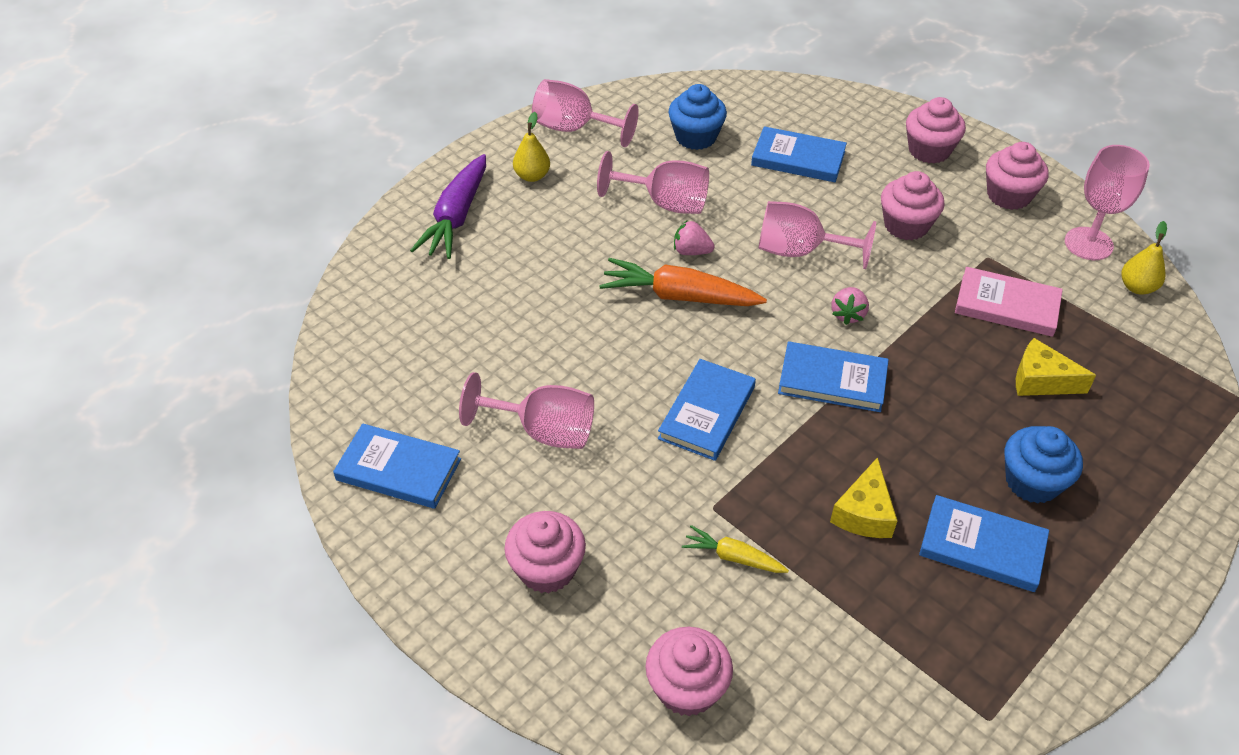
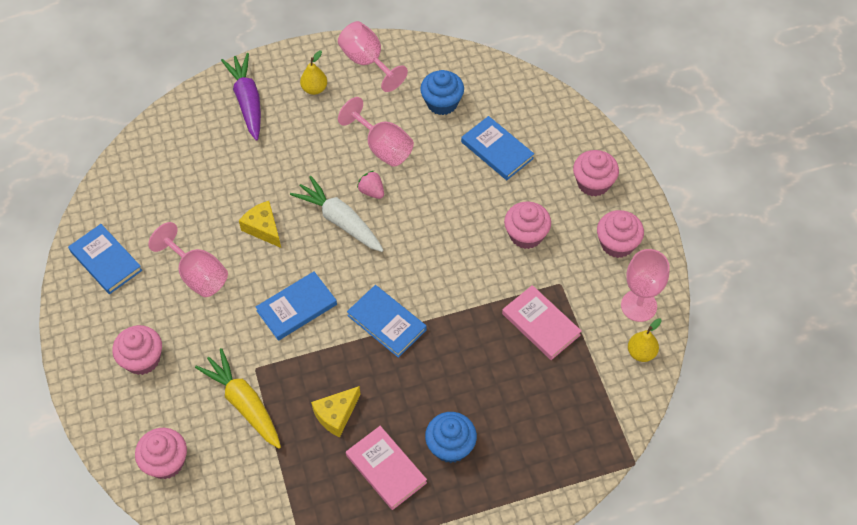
camera: 30 degrees right, 10 degrees up
purple carrot [410,154,486,259] -> purple carrot turned 120 degrees clockwise [221,53,261,141]
orange carrot [599,258,767,306] -> white carrot [290,176,384,252]
yellow carrot [682,525,789,573] -> yellow carrot [195,348,281,449], size x1.84
pink goblet [759,201,876,269] -> none
pink strawberry [831,287,869,325] -> none
blue book [919,495,1049,592] -> pink book [346,426,427,510]
yellow cheese [1016,338,1096,396] -> yellow cheese moved to [239,201,281,248]

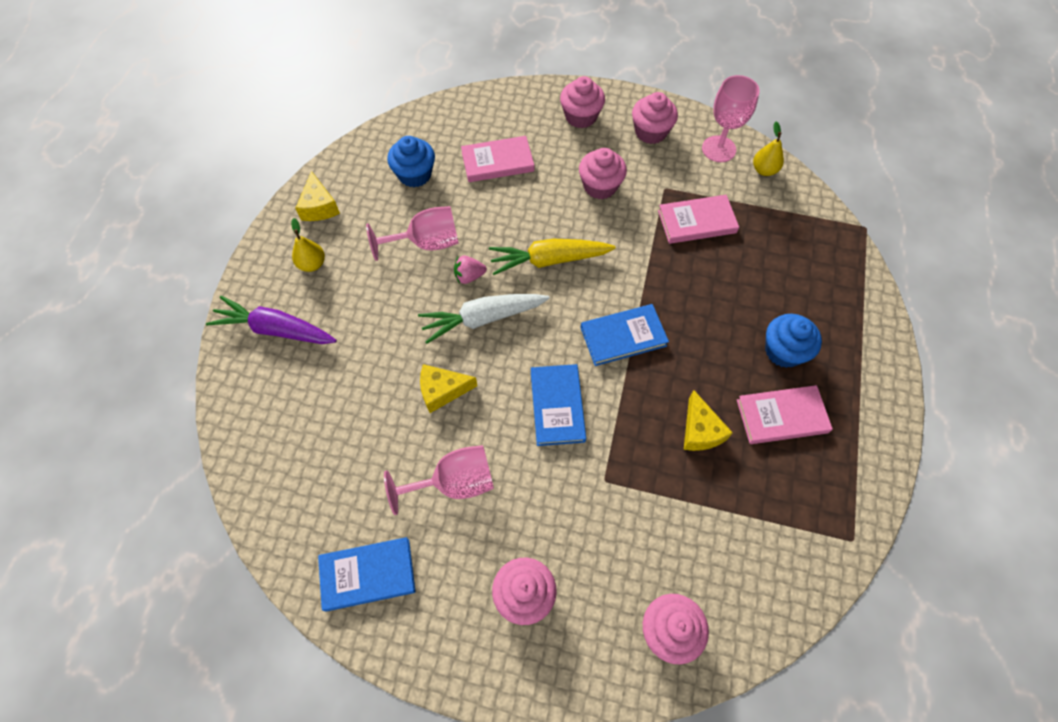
camera: 60 degrees left, 5 degrees up
yellow carrot [195,348,281,449] -> yellow carrot moved to [489,239,616,275]
pink goblet [338,21,408,92] -> yellow cheese [295,171,340,221]
blue book [461,116,534,180] -> pink book [461,136,534,182]

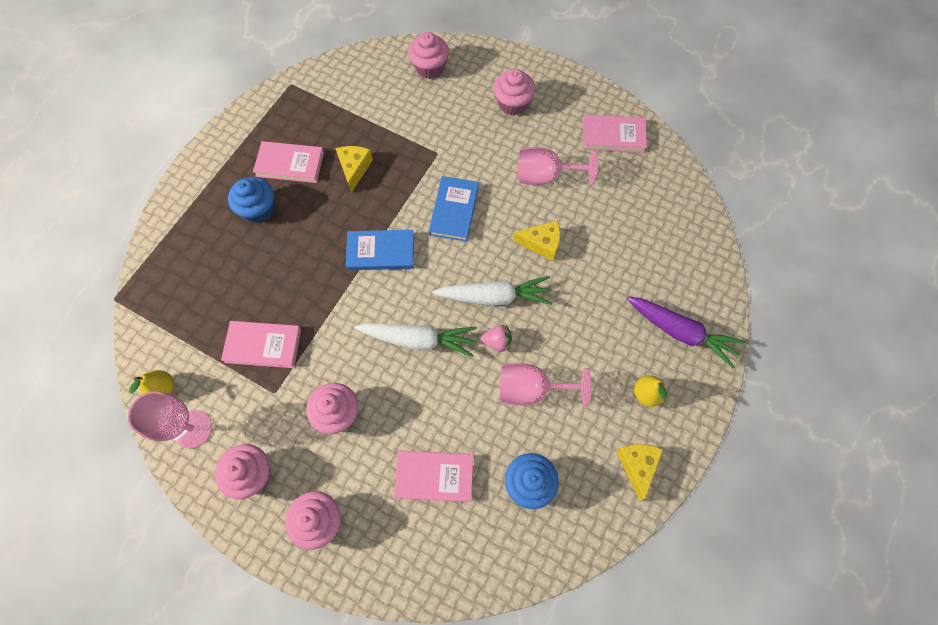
camera: 165 degrees left, 5 degrees up
blue book [318,537,416,612] -> pink book [583,115,647,153]
yellow carrot [489,239,616,275] -> white carrot [354,323,477,358]

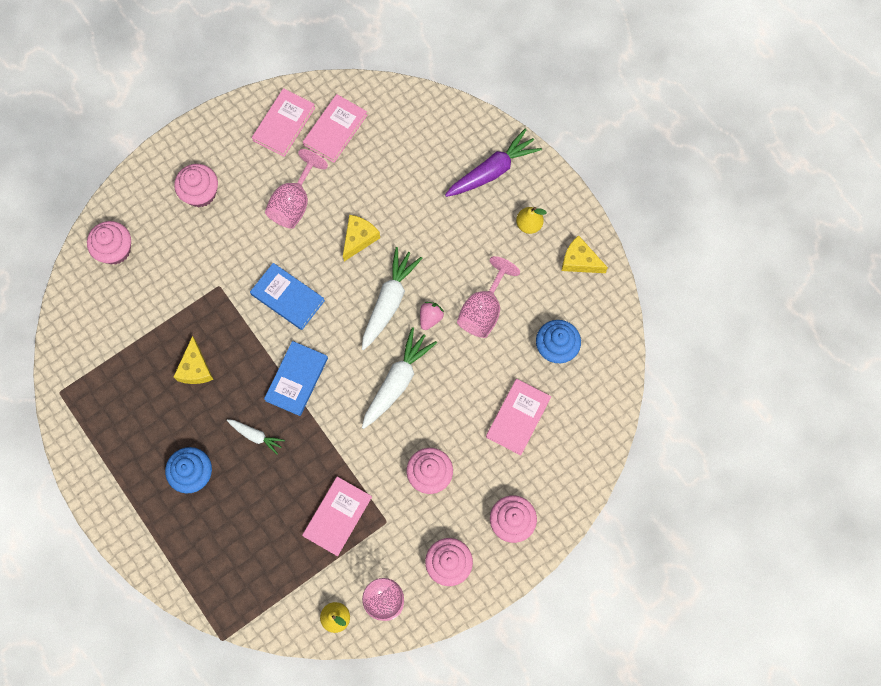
camera: 65 degrees left, 5 degrees up
pink book [253,141,324,183] -> pink book moved to [303,94,367,163]
yellow cheese [335,146,373,193] -> yellow cheese turned 120 degrees counterclockwise [174,336,214,384]
none -> white carrot [227,419,285,454]

